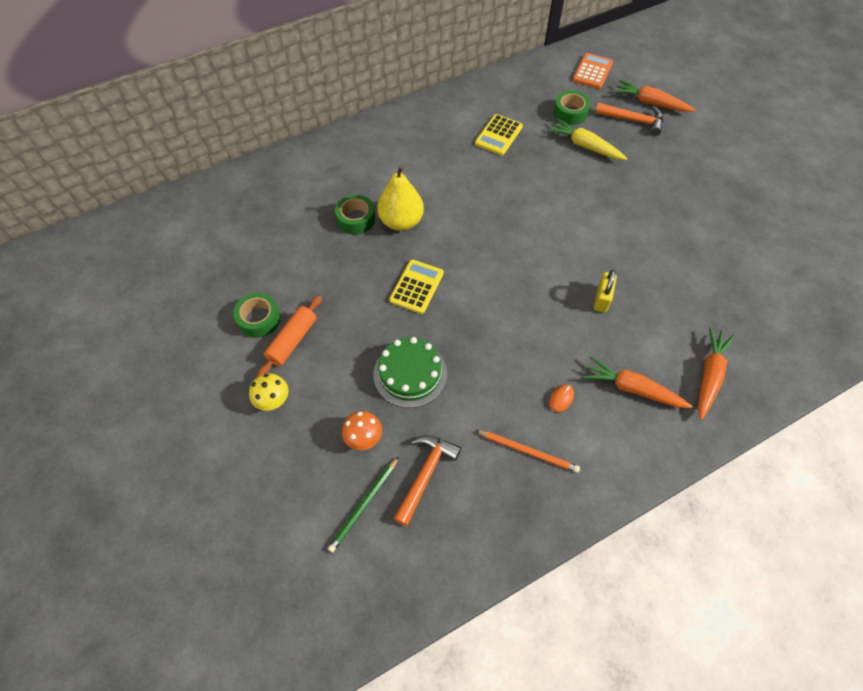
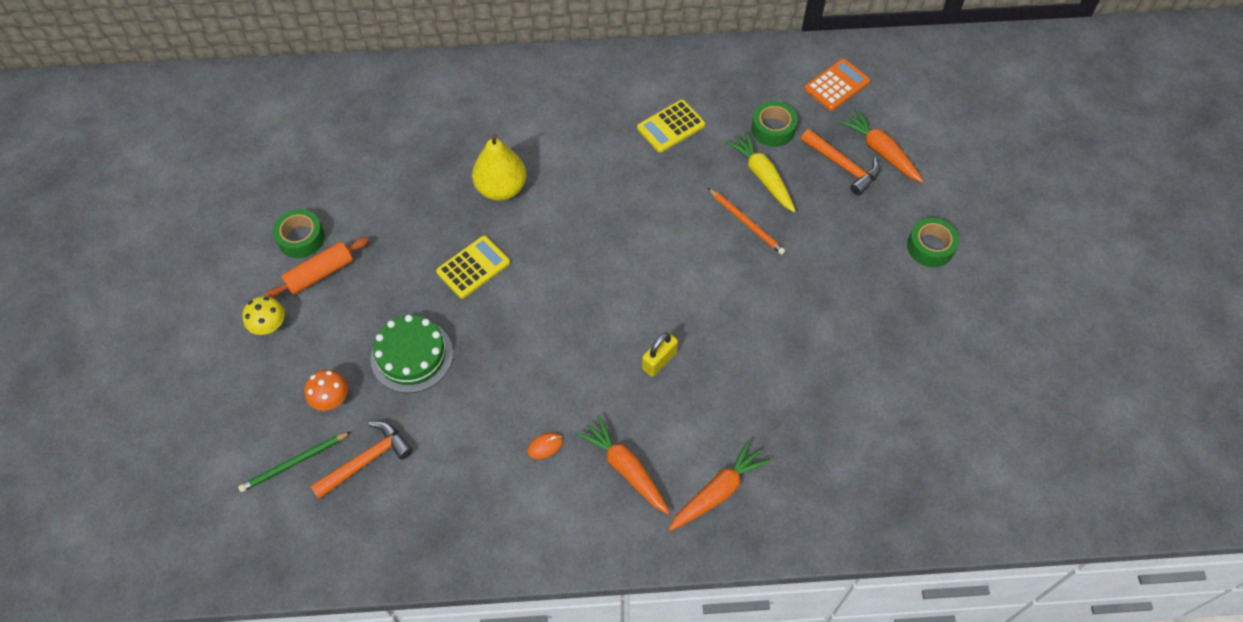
camera: 25 degrees right, 0 degrees up
green tape [335,195,375,235] -> green tape moved to [907,218,959,267]
orange pencil [475,430,580,473] -> orange pencil moved to [708,188,785,255]

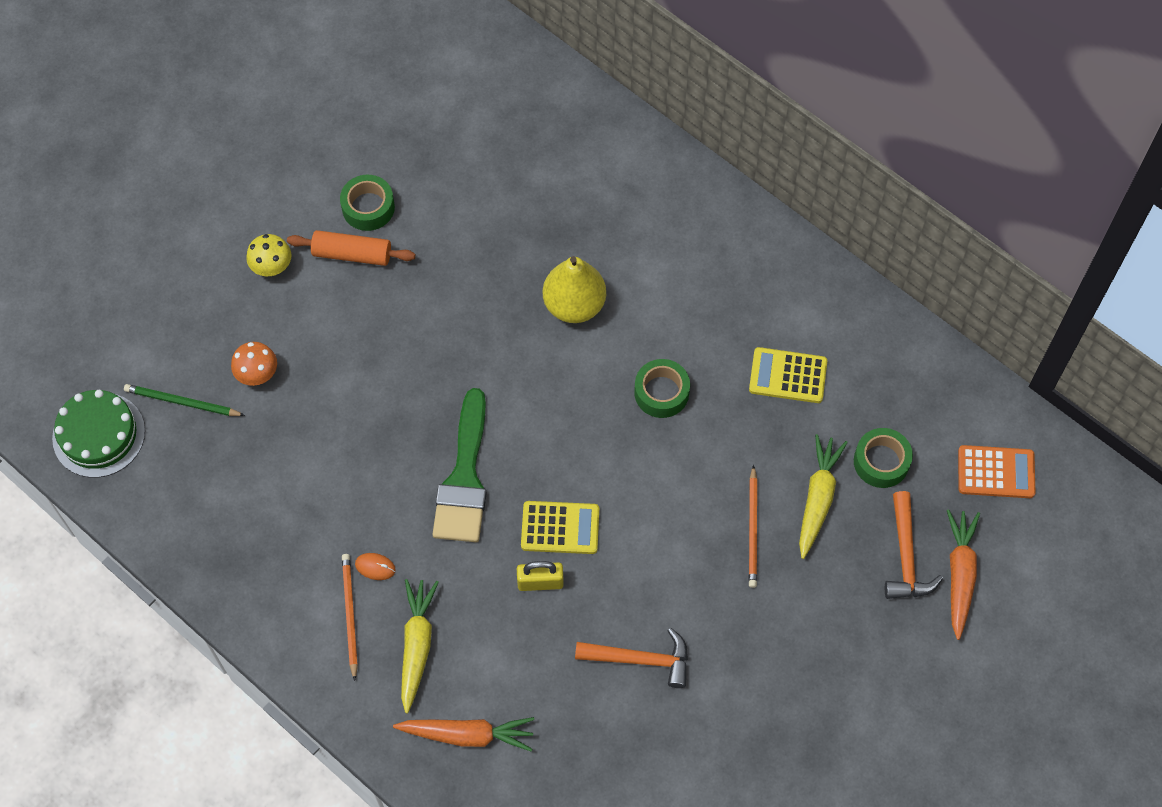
camera: 45 degrees right, 5 degrees up
orange hammer [310,421,413,499] -> orange hammer moved to [575,628,688,688]
green cake [371,315,453,393] -> green cake moved to [52,390,145,478]
yellow calculator [436,235,510,299] -> yellow calculator moved to [521,501,599,554]
orange carrot [576,415,670,514] -> yellow carrot [401,579,439,713]
green tape [907,218,959,267] -> green tape moved to [634,359,690,418]
none -> orange pencil [342,554,358,681]
none -> green brush [432,388,487,542]

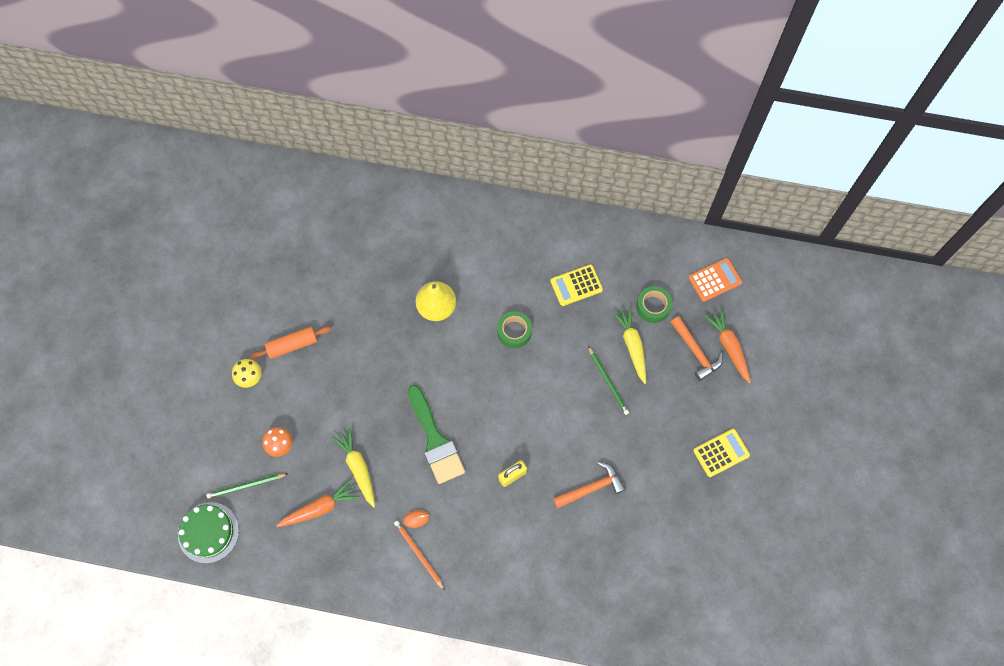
camera: 30 degrees left, 5 degrees up
green tape [340,175,395,231] -> none
orange carrot [393,717,534,752] -> orange carrot moved to [276,479,360,527]
yellow carrot [401,579,439,713] -> yellow carrot moved to [331,427,375,508]
yellow calculator [521,501,599,554] -> yellow calculator moved to [693,429,750,477]
orange pencil [749,465,757,588] -> green pencil [588,346,629,415]

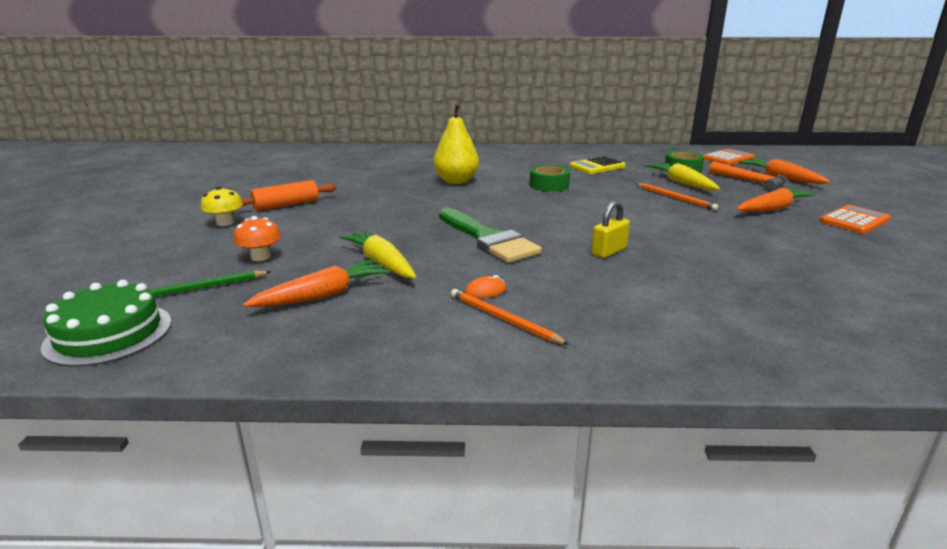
camera: 10 degrees left, 45 degrees down
orange hammer [553,462,625,508] -> none
green pencil [588,346,629,415] -> orange pencil [635,183,718,210]
yellow calculator [693,429,750,477] -> orange calculator [820,205,891,234]
none -> orange carrot [737,188,816,212]

